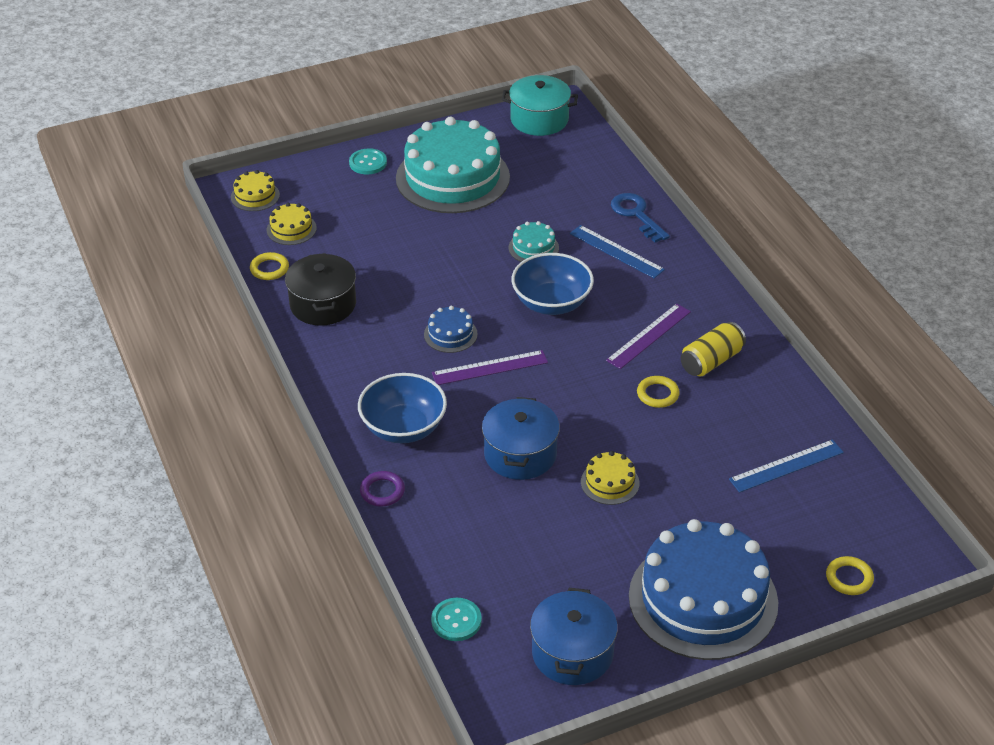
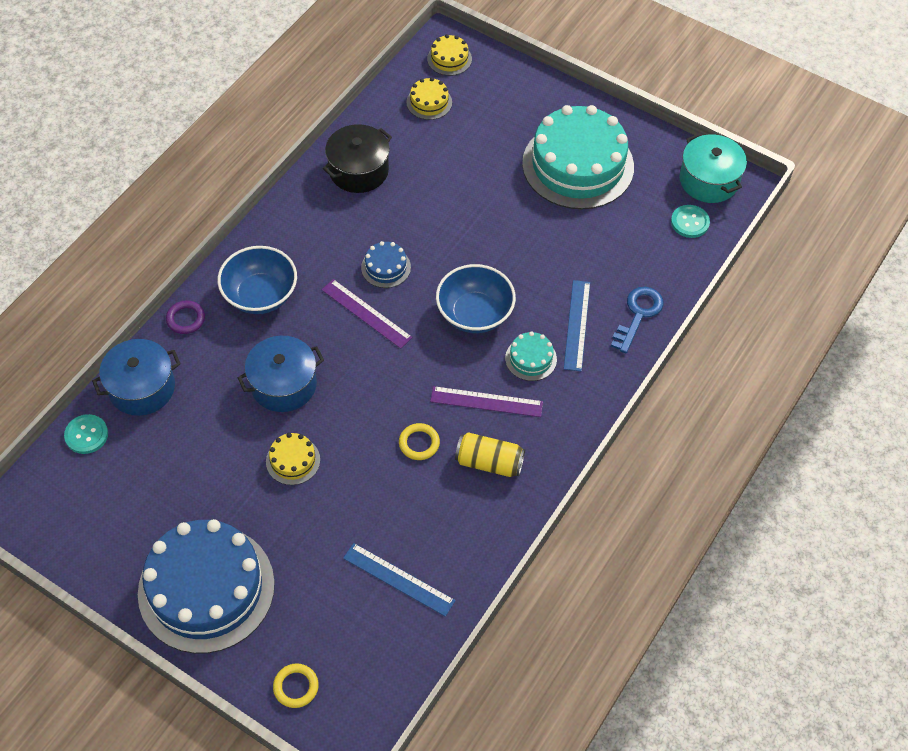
camera: 55 degrees right, 15 degrees up
yellow ring [250,252,289,280] -> none
turquoise button [349,148,387,174] -> turquoise button moved to [671,205,710,238]
turquoise cake [509,221,559,262] -> turquoise cake moved to [505,331,557,381]
blue pot [530,588,618,685] -> blue pot moved to [92,339,181,416]

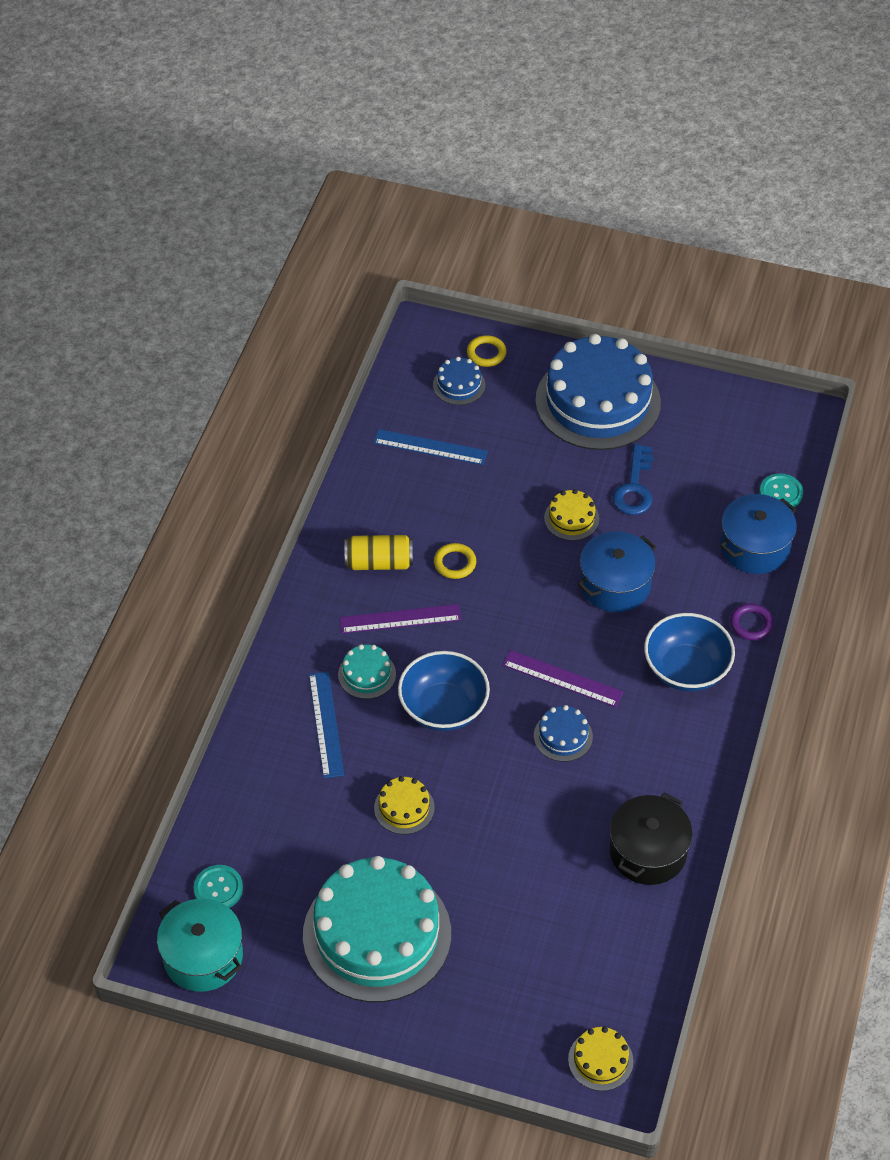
camera: 165 degrees right, 5 degrees down
yellow cake [406,77,452,120] -> yellow cake moved to [374,776,434,834]
blue key [611,287,663,354] -> blue key moved to [612,444,653,515]
none -> blue cake [433,357,485,405]

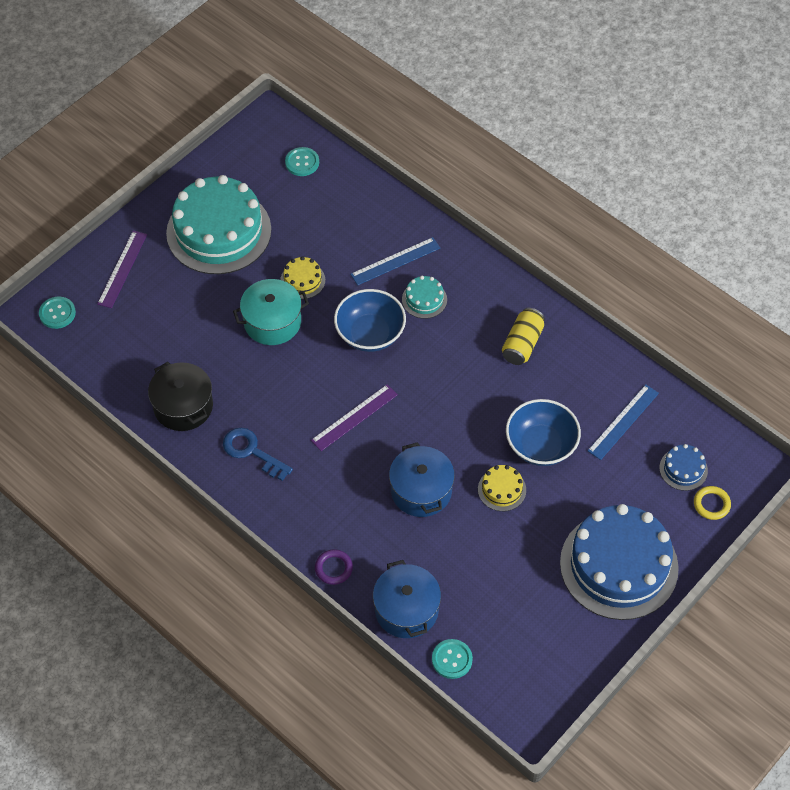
camera: 115 degrees right, 5 degrees up
turquoise pot [157,899,243,992] -> turquoise pot moved to [233,279,309,345]
blue ruler [309,672,344,778] -> blue ruler turned 45 degrees counterclockwise [350,237,440,285]
purple ruler [340,604,461,634] -> purple ruler moved to [97,230,147,308]
yellow ring [434,543,476,579] -> none
blue cake [534,705,593,762] -> none
yellow cake [568,1027,633,1091] -> turquoise button [39,297,76,329]
blue key [612,444,653,515] -> blue key moved to [223,428,293,481]
blue bowl [644,613,735,691] -> blue bowl moved to [506,399,581,466]

